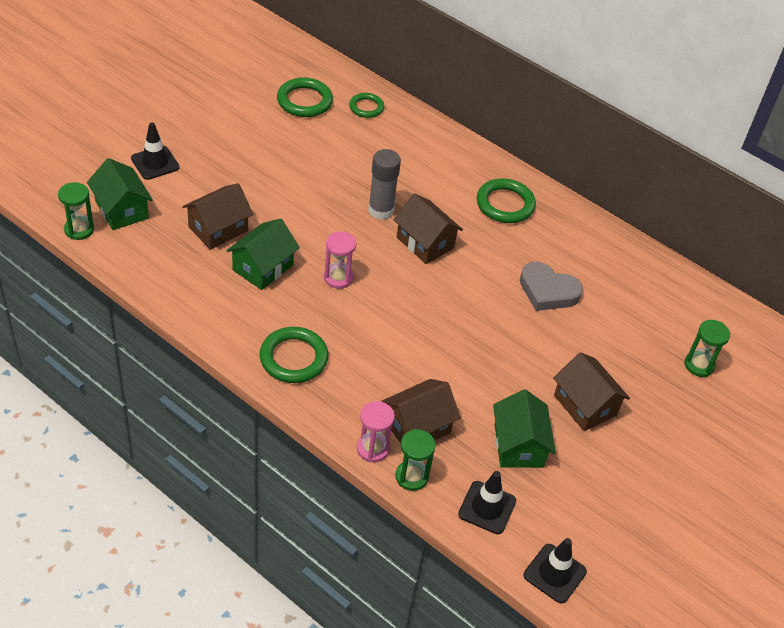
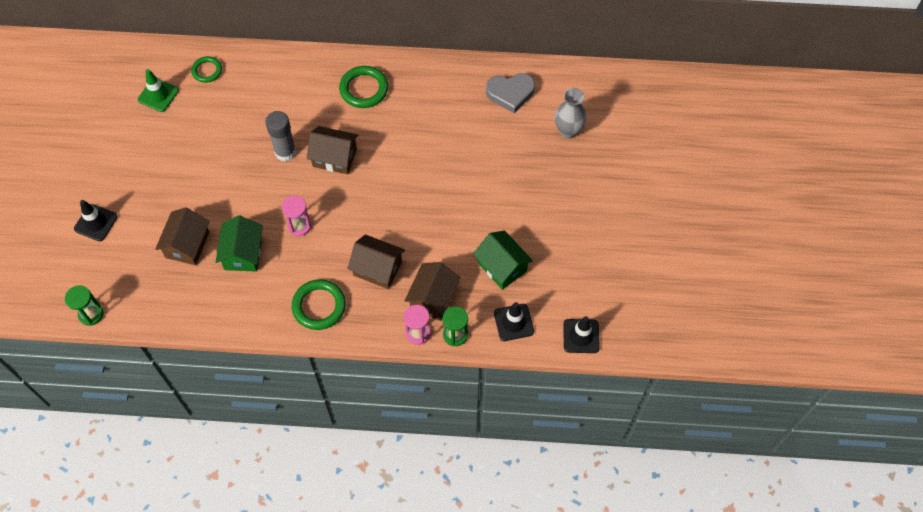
camera: 30 degrees left, 15 degrees up
green house [87,158,153,230] -> none
green ring [277,78,333,117] -> green traffic cone [138,69,179,112]
grey heart [520,262,583,311] -> grey heart moved to [486,73,535,113]
brown house [553,352,630,431] -> brown house moved to [347,234,405,289]
green hourglass [684,320,730,377] -> grey vase [555,88,587,139]

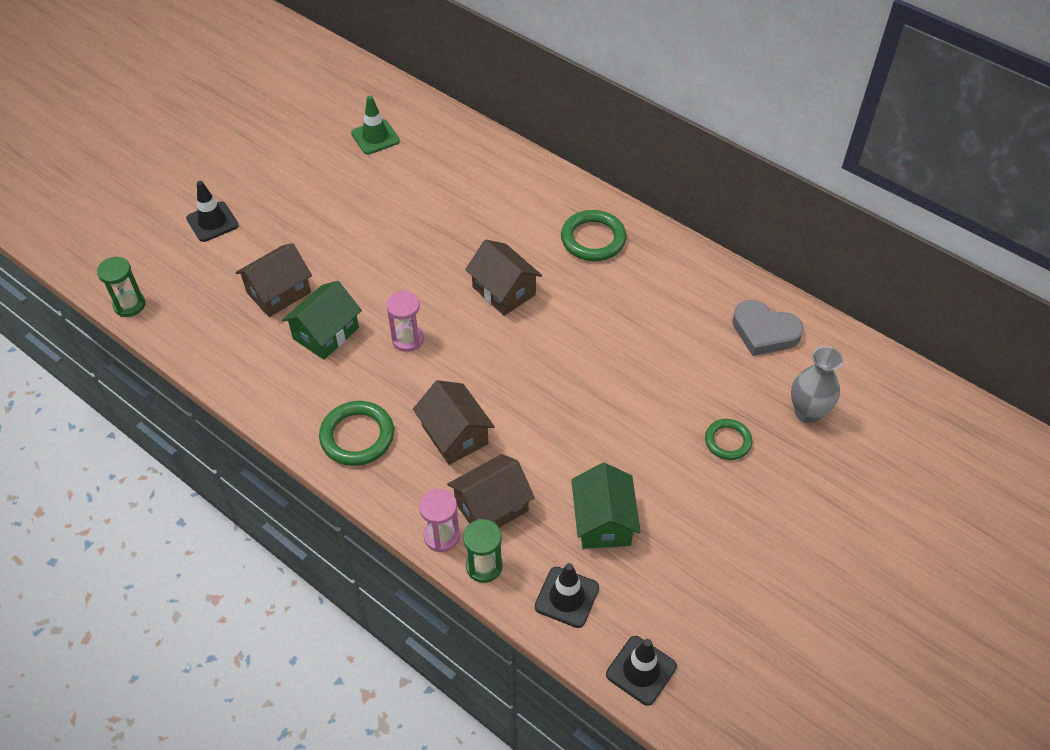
camera: 35 degrees right, 10 degrees down
green ring [191,56,222,83] -> green ring moved to [705,419,752,460]
grey glue stick [265,111,296,161] -> none

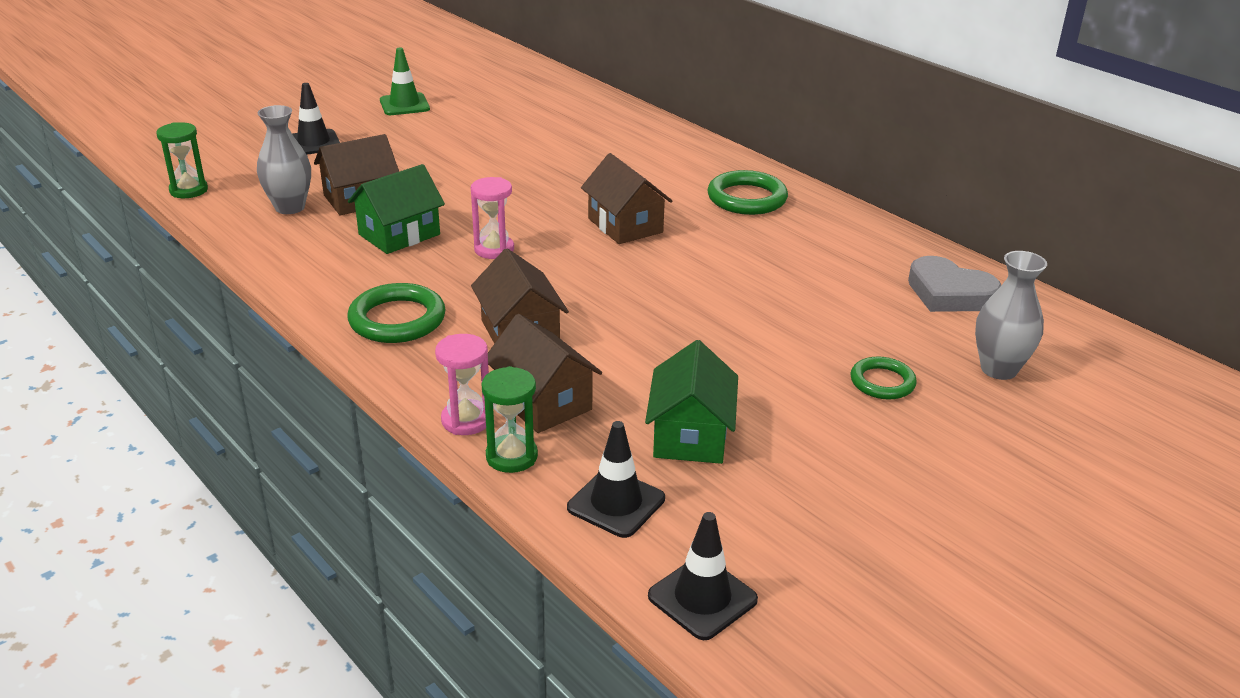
camera: 10 degrees right, 20 degrees down
green traffic cone [351,95,400,155] -> green traffic cone moved to [380,48,430,115]
brown house [447,454,535,528] -> brown house turned 75 degrees clockwise [488,314,602,433]
none -> grey vase [257,105,311,214]

